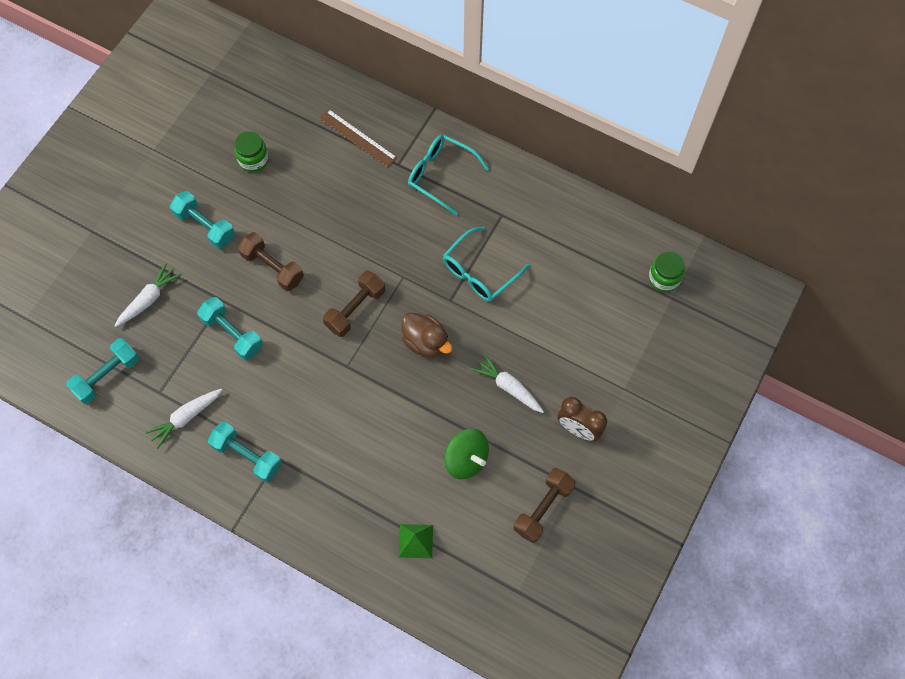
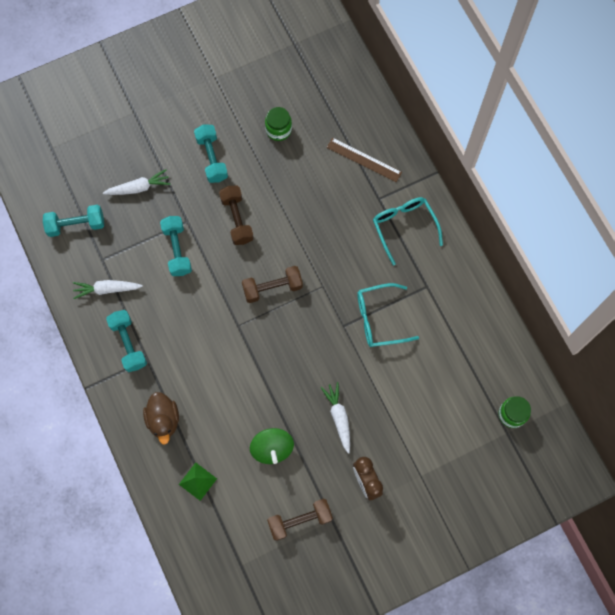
camera: 35 degrees right, 5 degrees up
brown ruler [319,109,397,167] -> brown ruler turned 45 degrees counterclockwise [326,138,402,182]
brown duck [401,313,452,358] -> brown duck moved to [143,392,179,444]

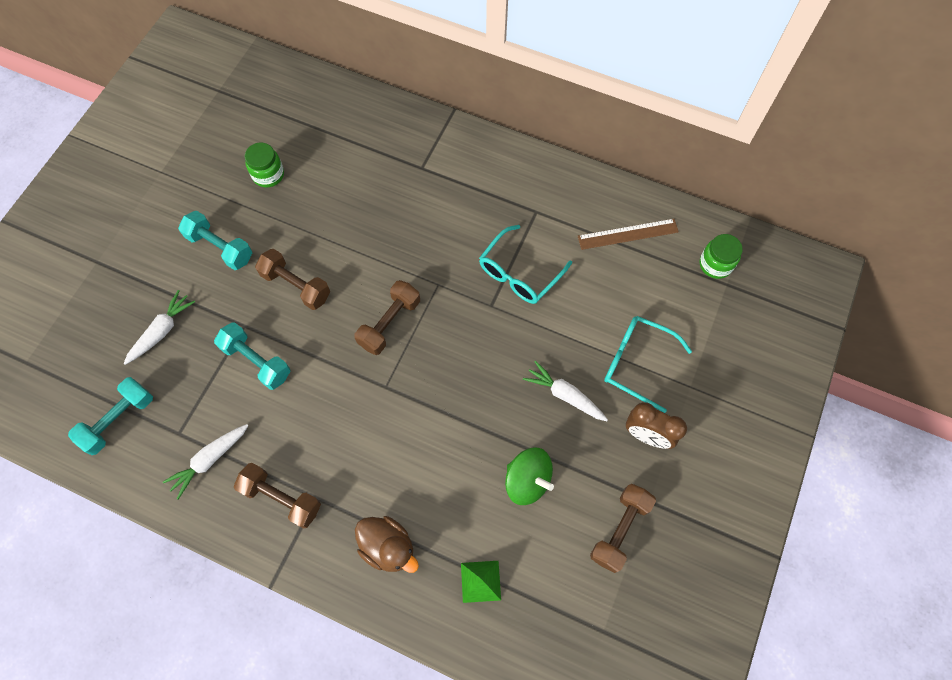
camera: 40 degrees left, 5 degrees down
turquoise dumbbell [106,310,147,372] -> brown dumbbell [234,463,321,528]
brown ruler [326,138,402,182] -> brown ruler moved to [578,219,679,250]
turquoise glasses [373,197,443,265] -> turquoise glasses moved to [604,316,692,413]

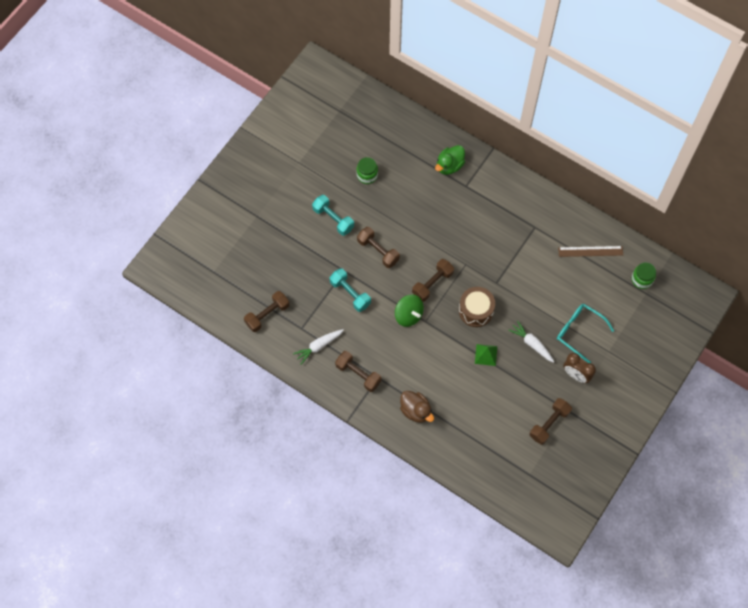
camera: 10 degrees right, 0 degrees up
turquoise dumbbell [68,377,153,455] -> brown dumbbell [244,291,290,332]
white carrot [124,290,195,365] -> none
green pyramid [461,561,501,603] -> green pyramid moved to [475,344,497,366]
turquoise glasses [479,225,572,304] -> none
green spinning top [505,448,554,505] -> green spinning top moved to [395,294,424,327]
none -> green duck [435,145,465,175]
none -> brown drum [459,287,495,327]

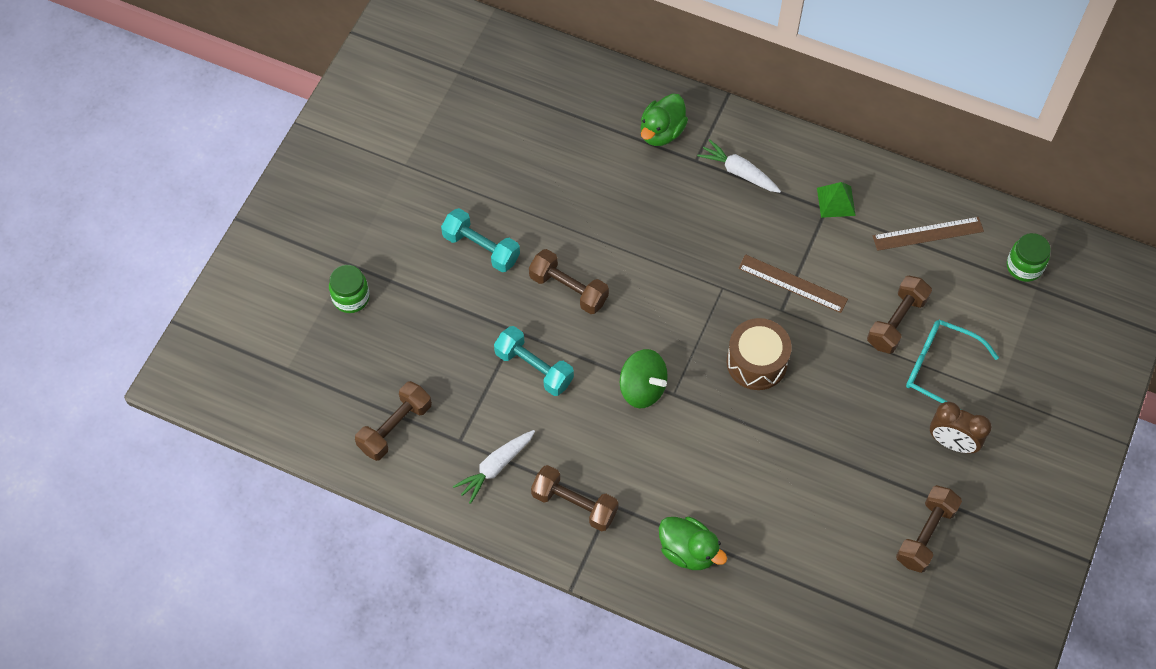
camera: 10 degrees left, 5 degrees down
green jar [356,157,378,184] -> green jar moved to [329,265,370,313]
brown duck [400,391,434,423] -> green duck [659,517,727,570]
brown dumbbell [412,259,454,302] -> brown dumbbell moved to [867,275,932,354]
green pyramid [475,344,497,366] -> green pyramid moved to [817,182,856,218]
white carrot [508,320,554,363] -> white carrot moved to [697,139,781,193]
none -> brown ruler [738,254,848,313]

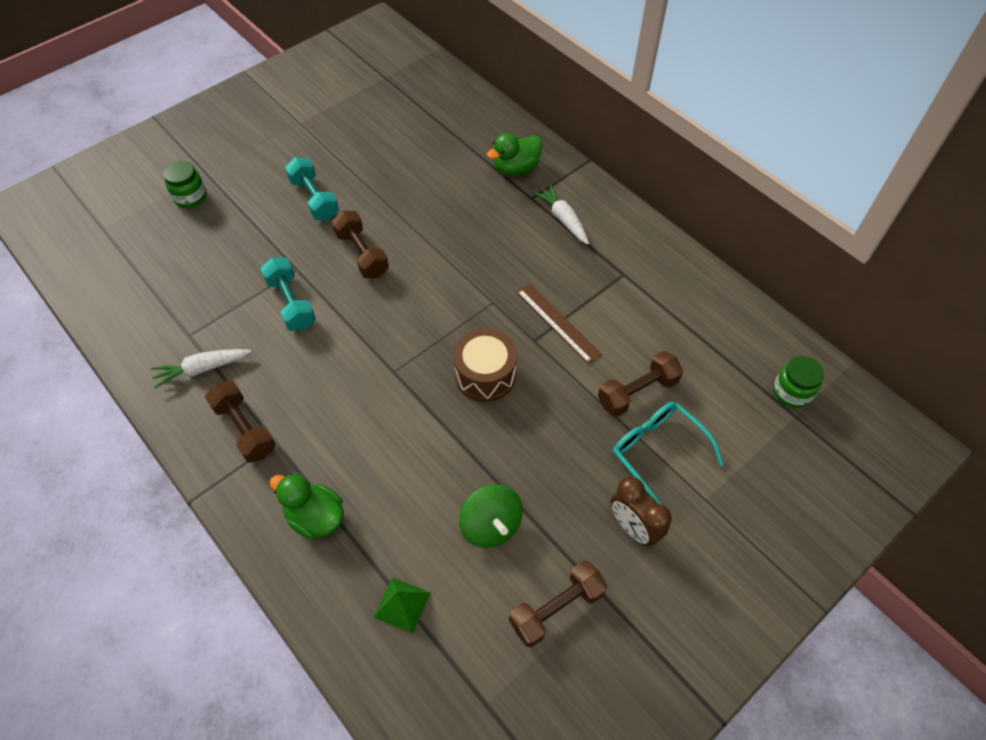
camera: 25 degrees right, 5 degrees down
brown dumbbell [355,381,432,461] -> none
green spinning top [620,349,668,408] -> green spinning top moved to [459,484,523,548]
green duck [659,517,727,570] -> green duck turned 150 degrees clockwise [270,473,344,540]
green pyramid [817,182,856,218] -> green pyramid moved to [374,577,430,633]
brown ruler [873,217,984,251] -> none

